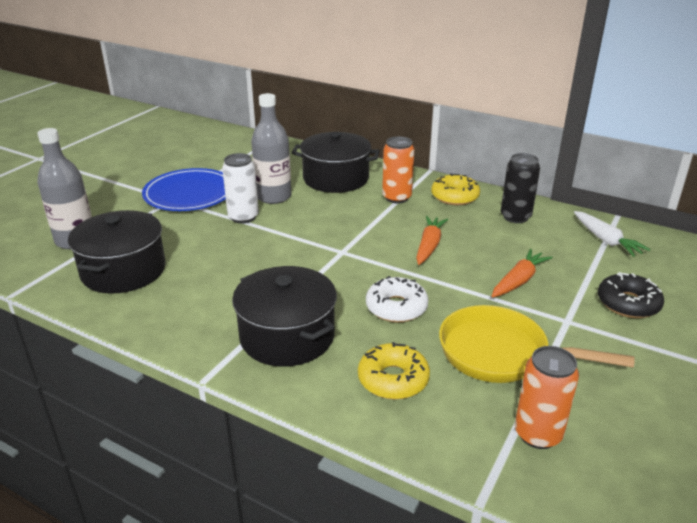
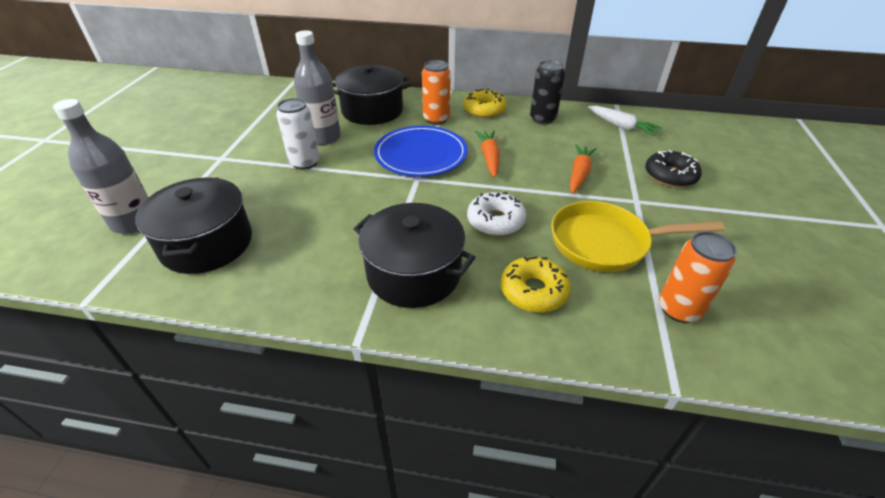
camera: 20 degrees left, 10 degrees up
blue plate [142,168,226,211] -> blue plate moved to [374,126,468,177]

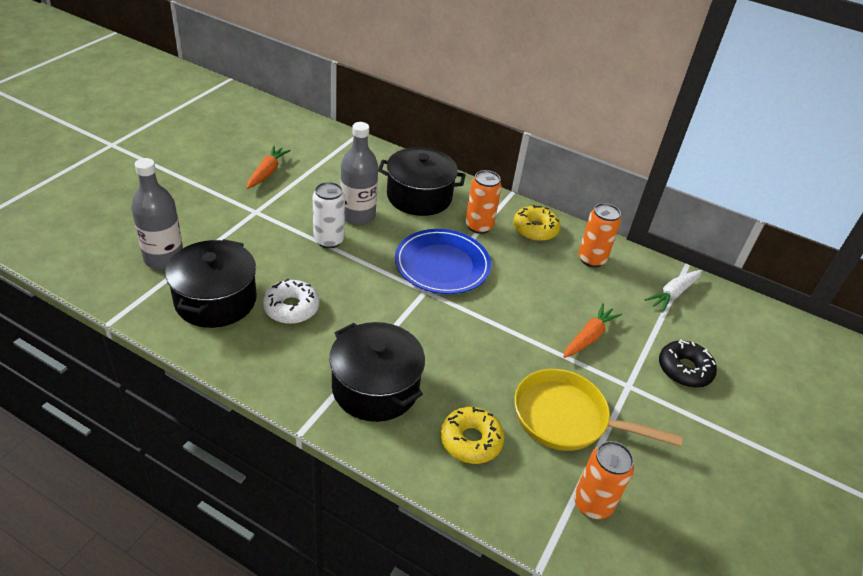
camera: 15 degrees right, 0 degrees up
white donut [467,192,526,236] -> white donut moved to [263,279,319,324]
orange carrot [475,130,500,177] -> orange carrot moved to [247,146,291,189]
black can [530,60,565,125] -> orange can [578,203,621,267]
white carrot [588,106,662,136] -> white carrot turned 75 degrees clockwise [644,270,702,313]

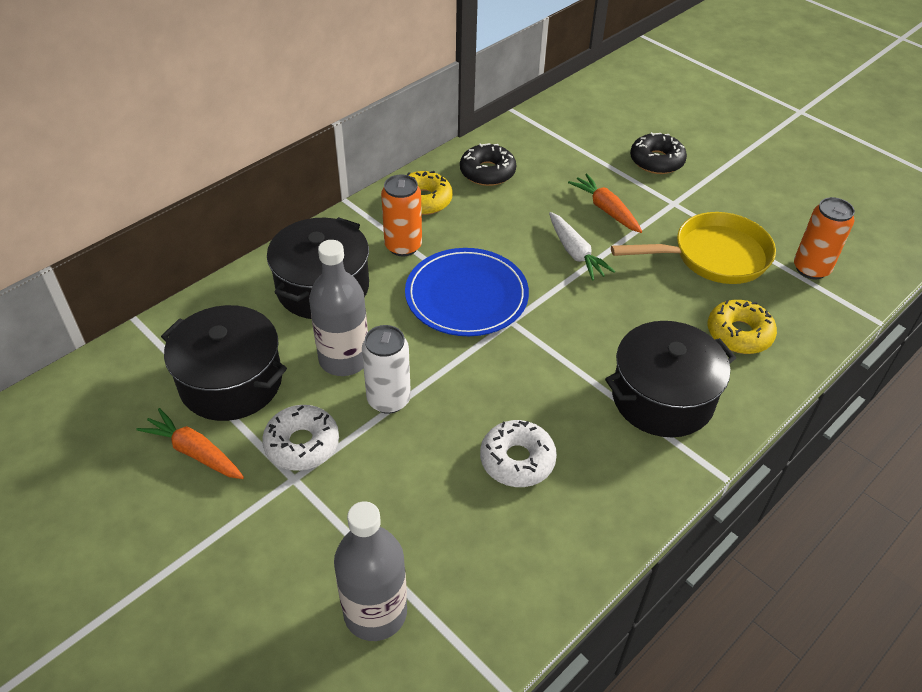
camera: 70 degrees left, 5 degrees up
black pot [165,239,257,328] -> black pot moved to [161,305,287,421]
yellow pan [514,369,683,451] -> yellow pan turned 135 degrees counterclockwise [611,212,776,284]
orange can [578,203,621,267] -> black donut [460,143,516,186]
white carrot [644,270,702,313] -> white carrot moved to [549,212,615,281]
none -> white donut [262,405,339,471]

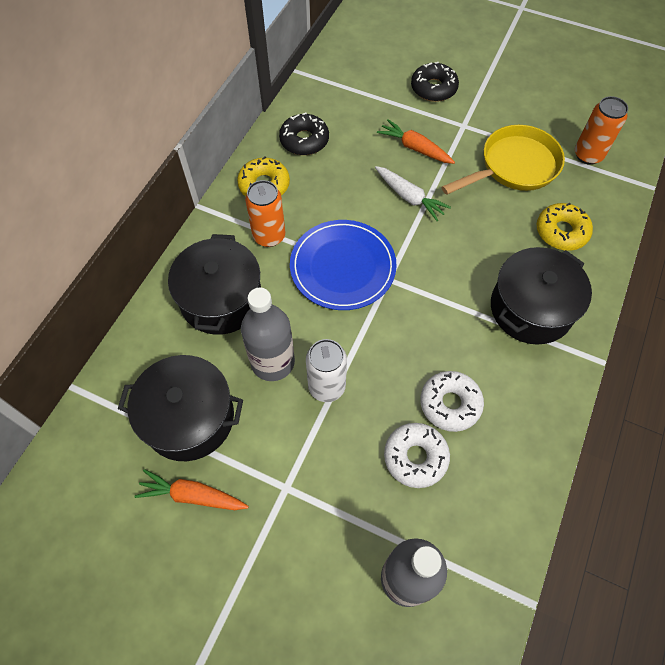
camera: 20 degrees left, 15 degrees up
white donut [262,405,339,471] -> white donut moved to [384,423,450,488]

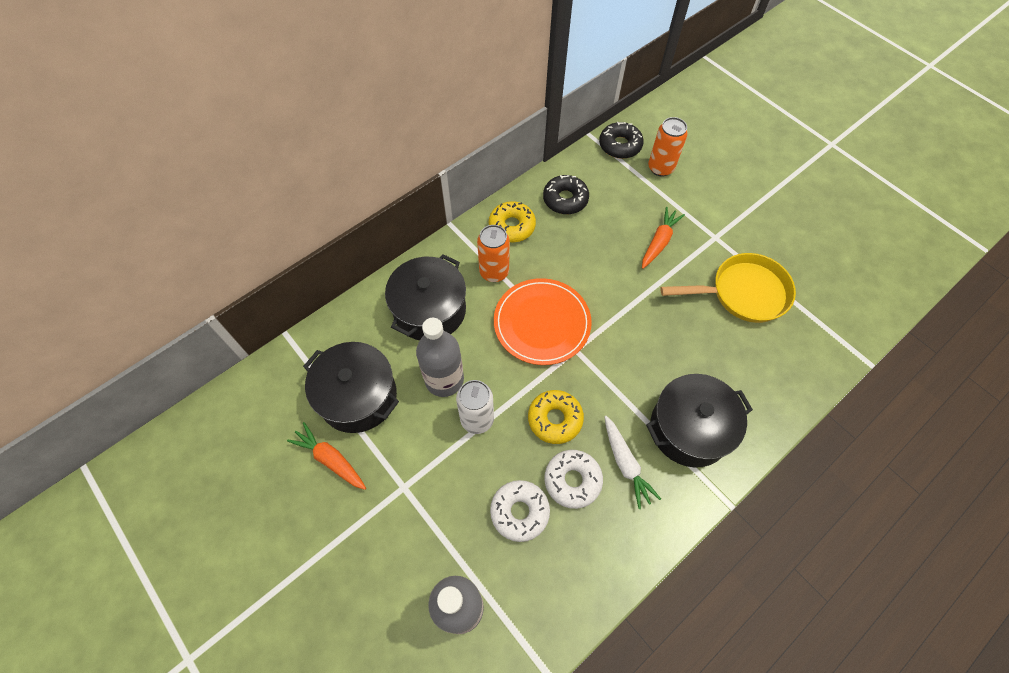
camera: 25 degrees right, 0 degrees up
blue plate [290,220,397,310] -> orange plate [494,278,592,365]
white carrot [375,166,451,221] -> white carrot moved to [604,416,661,509]
orange carrot [377,119,455,164] -> orange carrot turned 60 degrees clockwise [642,207,685,269]
black donut [411,62,459,102] -> black donut moved to [599,122,644,159]
yellow donut [537,203,593,251] -> yellow donut moved to [528,390,584,444]
orange can [575,96,628,165] -> orange can moved to [648,117,688,177]

